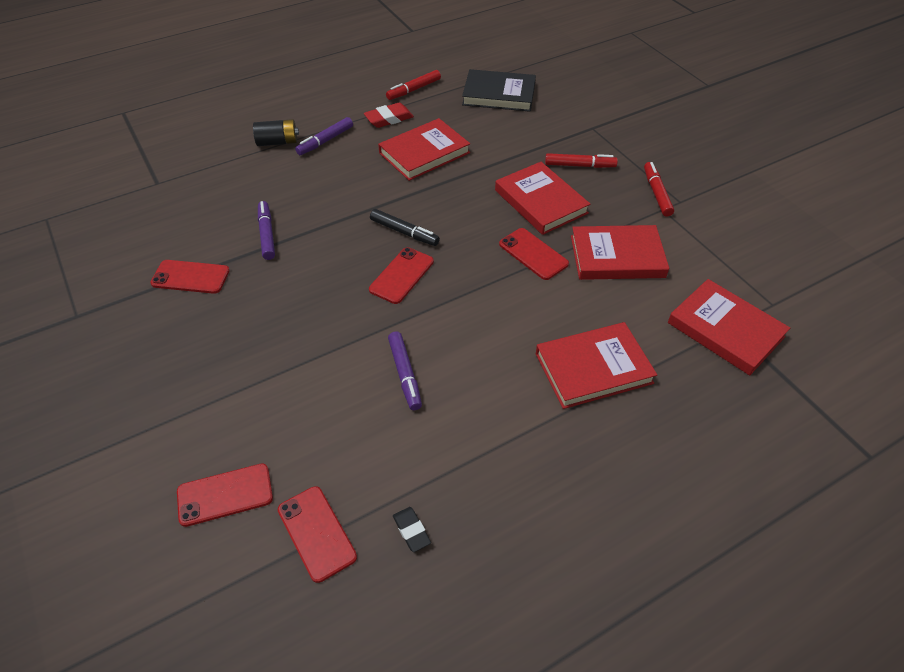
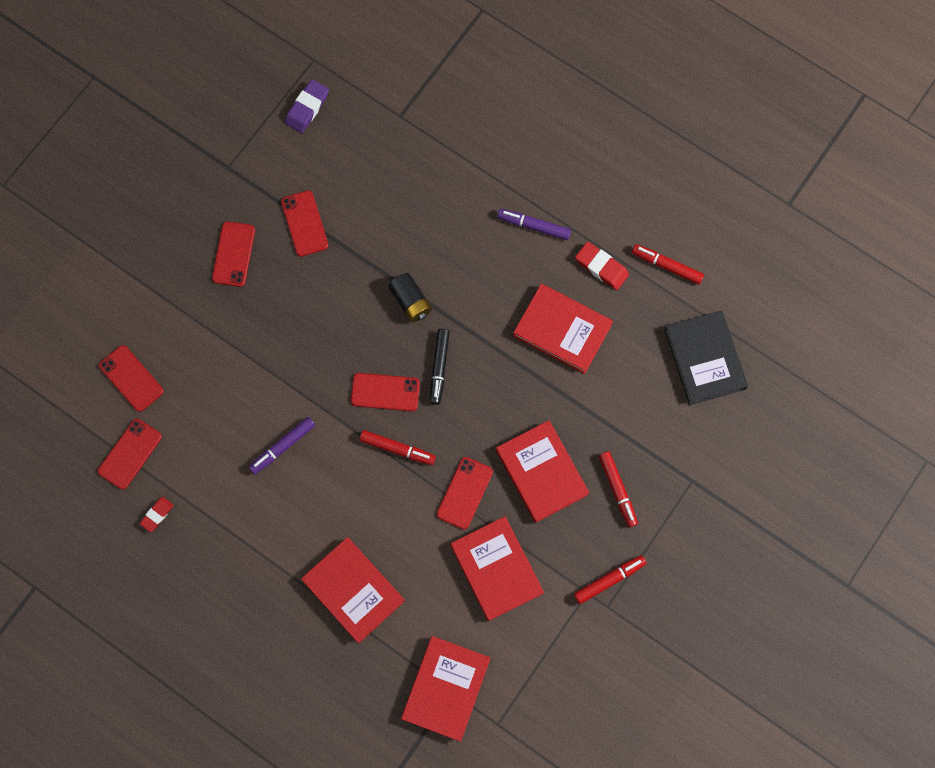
camera: 65 degrees right, 25 degrees up
black battery [253,119,299,146] -> black battery moved to [388,273,432,322]
purple marker [258,201,275,260] -> none
black eraser [393,507,431,552] -> red eraser [140,497,174,532]
red book [495,162,590,235] -> red book turned 60 degrees counterclockwise [496,420,589,523]
none -> red phone [212,222,255,287]
none -> purple eraser [285,79,329,133]
none -> red marker [360,430,436,465]

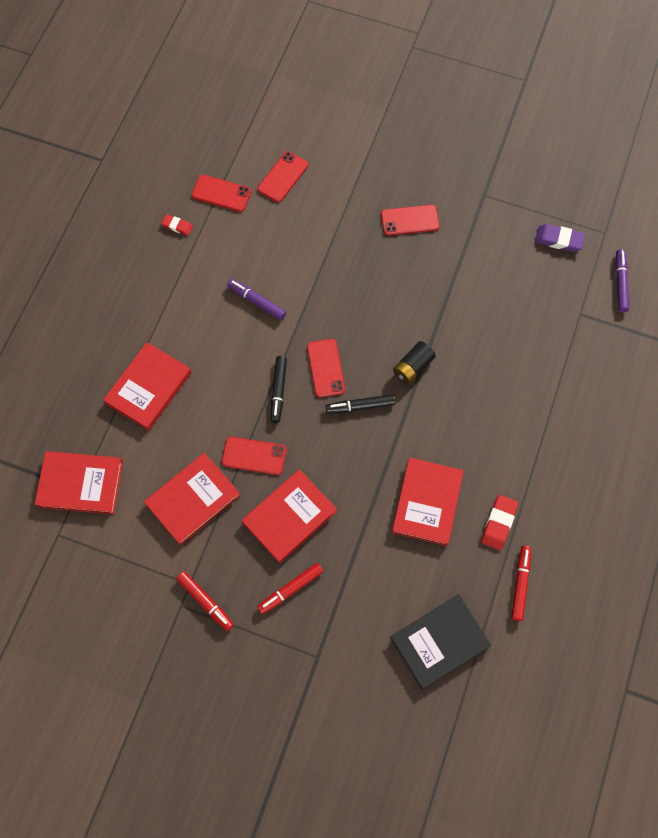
camera: 75 degrees right, 5 degrees down
red phone [281,190,328,257] -> none
red marker [360,430,436,465] -> black marker [271,356,287,423]
purple marker [497,209,571,240] -> purple marker moved to [616,249,630,312]

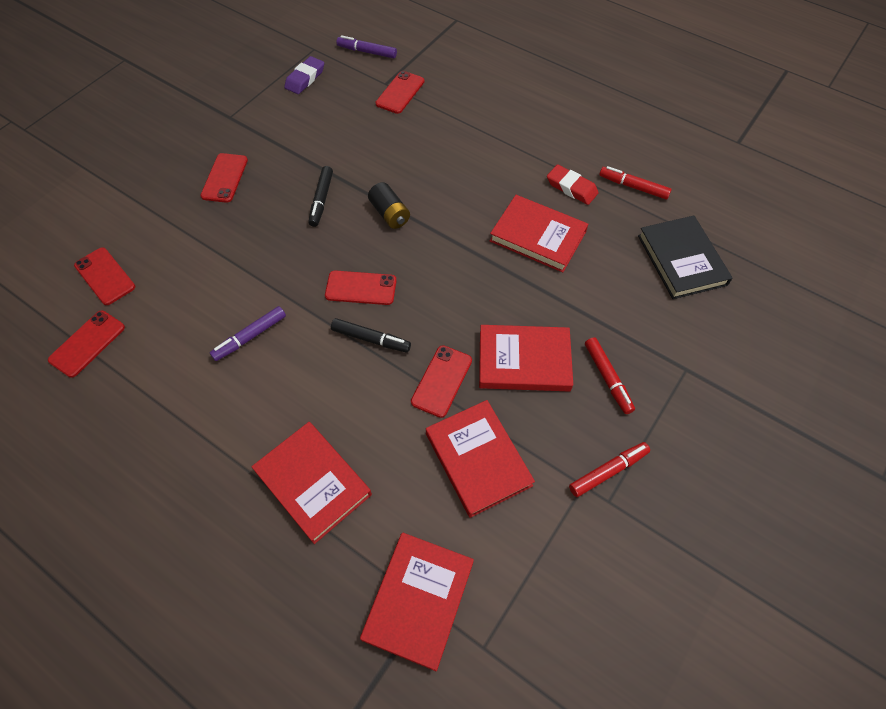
camera: 75 degrees left, 10 degrees down
red eraser [161,214,193,236] -> none
red book [242,469,337,564] -> red book turned 60 degrees counterclockwise [479,325,573,392]
black marker [325,394,396,414] -> black marker moved to [308,166,333,227]
none -> red phone [376,71,424,114]

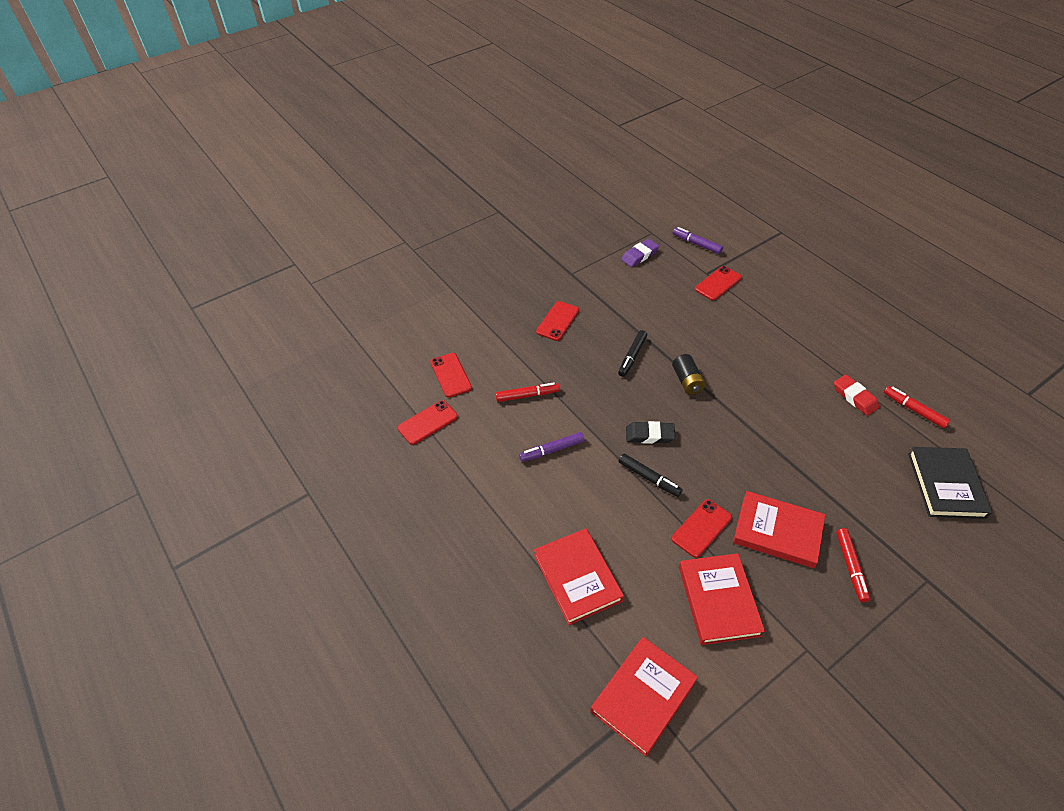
camera: 20 degrees right, 10 degrees down
red phone [325,270,396,305] -> black eraser [626,421,675,444]
red book [490,195,588,272] -> none
red marker [569,442,650,497] -> red marker moved to [495,383,559,402]

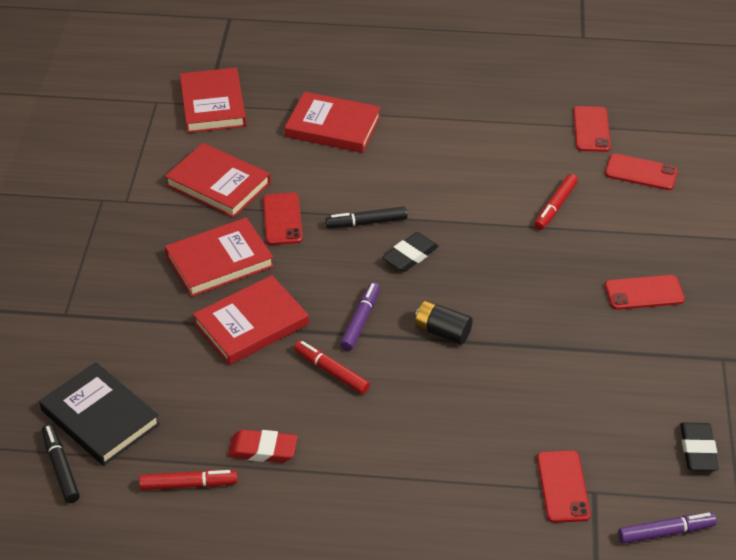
camera: 130 degrees right, 5 degrees down
purple marker [519,432,584,462] -> purple marker moved to [340,282,380,351]
red phone [536,301,579,341] -> red phone turned 75 degrees counterclockwise [605,275,685,310]
black marker [618,330,647,377] -> black marker moved to [42,424,80,503]
purple eraser [621,239,659,267] -> black eraser [680,423,719,471]
red marker [836,528,870,602] -> red marker moved to [294,340,370,394]
none -> red book [193,275,309,365]

